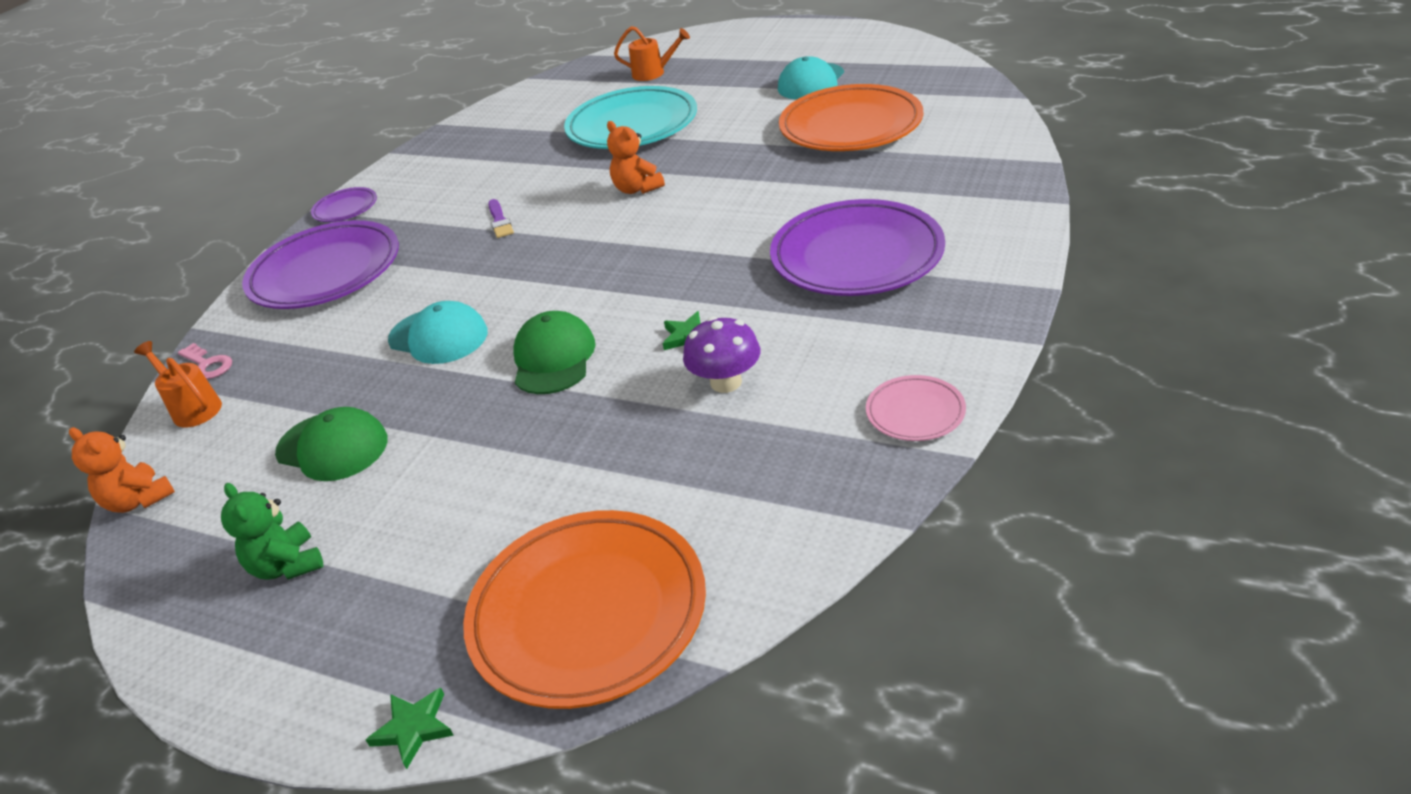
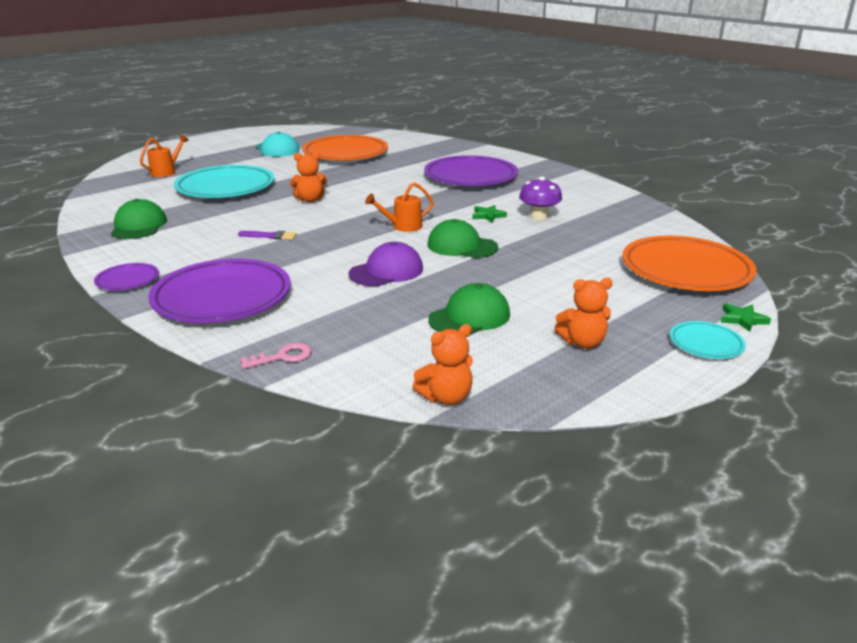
camera: 70 degrees left, 10 degrees down
orange watering can [134,341,222,427] -> orange watering can moved to [365,182,434,232]
green teddy bear [221,483,323,580] -> orange teddy bear [554,278,613,349]
turquoise cap [388,301,488,364] -> purple cap [348,242,423,286]
pink plate [866,375,966,441] -> none
none -> green cap [111,199,167,239]
none -> turquoise plate [670,321,746,359]

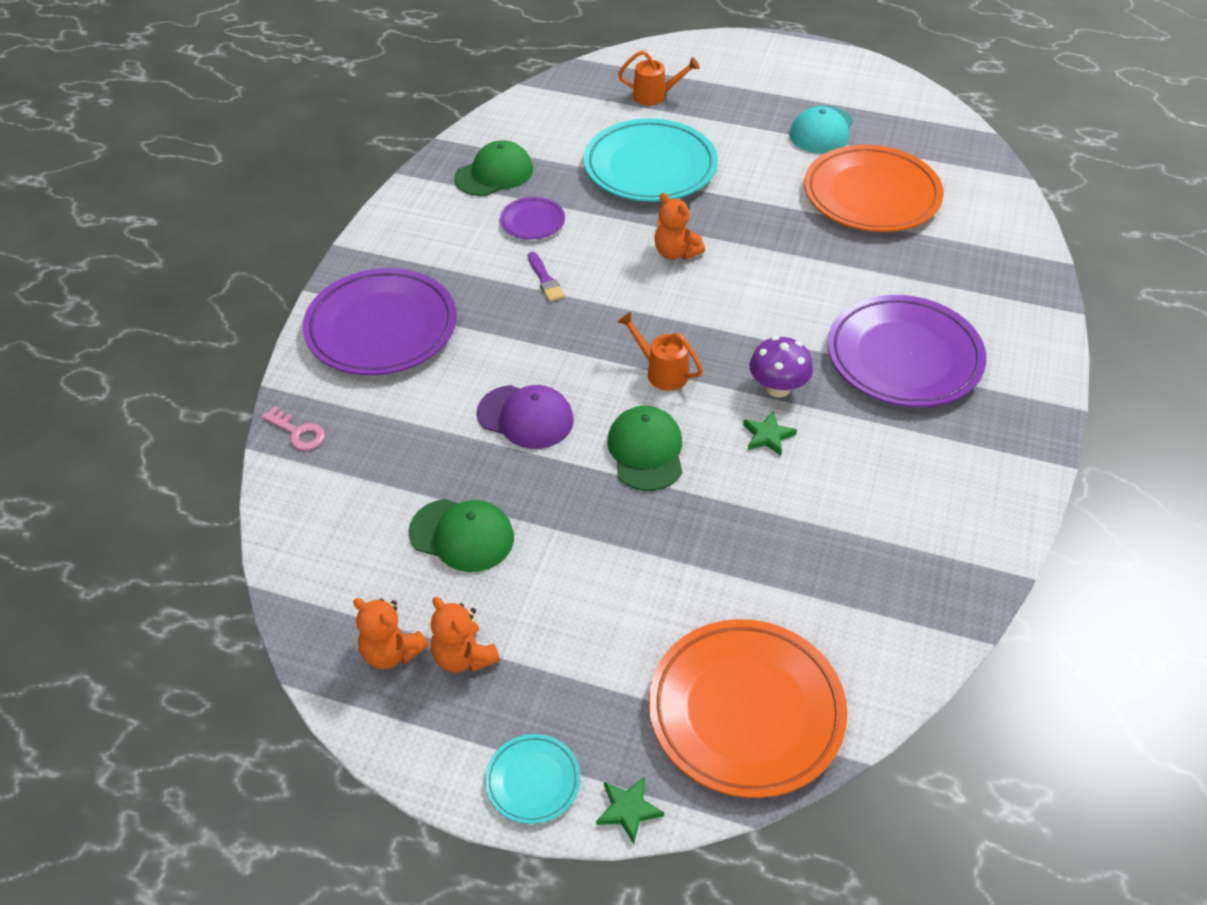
camera: 60 degrees right, 20 degrees up
purple plate [94,263,159,290] -> purple plate moved to [500,197,565,240]
orange teddy bear [412,324,473,405] -> orange teddy bear moved to [353,598,429,669]
purple mushroom [519,177,562,220] -> purple mushroom moved to [749,336,813,397]

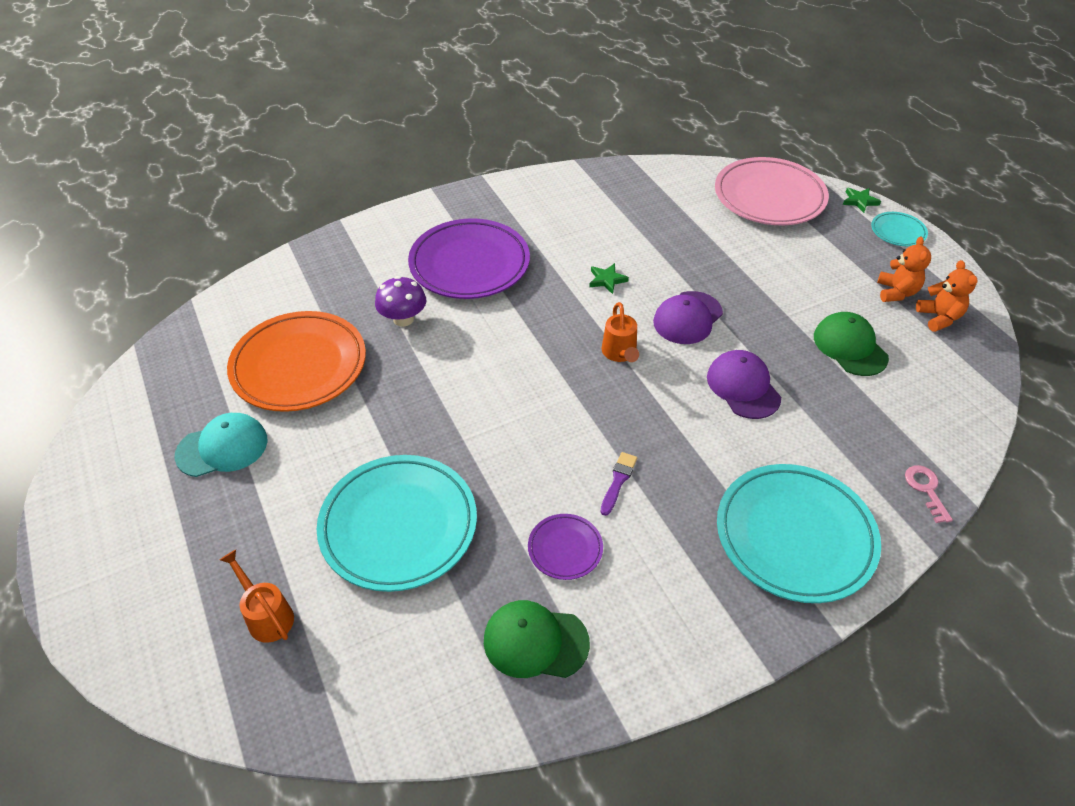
camera: 135 degrees left, 0 degrees up
purple plate [303,268,457,375] -> turquoise plate [717,464,881,603]
green cap [607,406,682,491] -> purple cap [653,291,723,344]
orange plate [649,619,848,798] -> pink plate [715,157,829,225]
orange teddy bear [654,193,705,260] -> none
purple mushroom [749,336,813,397] -> purple mushroom moved to [375,276,426,327]

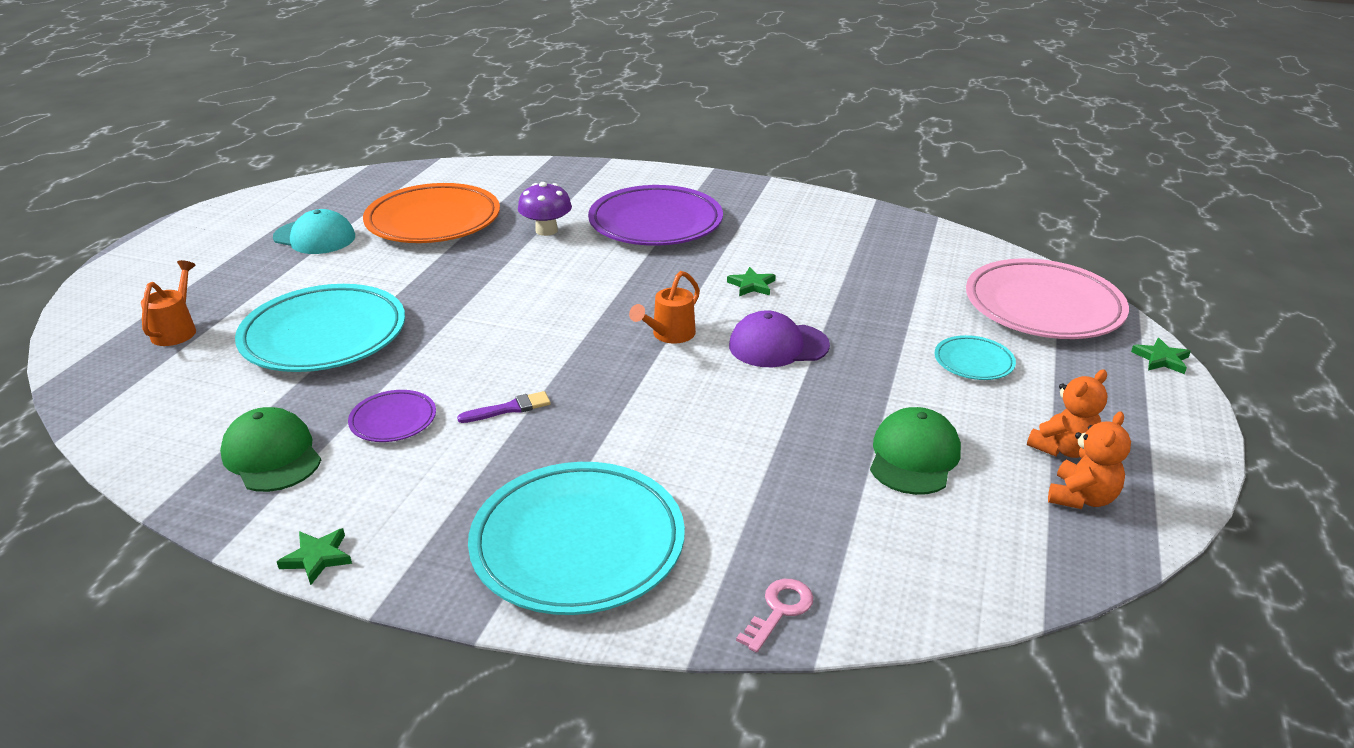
camera: 45 degrees right, 15 degrees down
purple cap [707,350,781,419] -> none
turquoise plate [871,212,928,246] -> turquoise plate moved to [935,335,1016,380]
none -> green star [277,528,352,585]

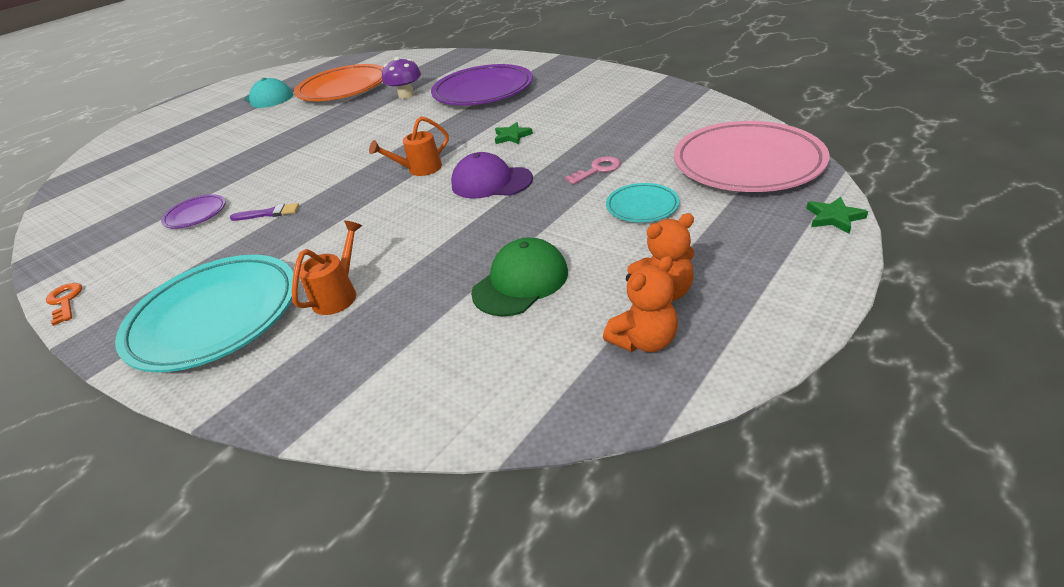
camera: 25 degrees right, 5 degrees up
orange watering can [141,260,196,346] -> orange watering can moved to [292,221,362,315]
green cap [220,407,321,492] -> none
turquoise plate [235,284,405,372] -> none
green star [277,528,352,585] -> orange key [46,283,82,326]
pink key [736,579,814,653] -> pink key moved to [564,156,621,185]

